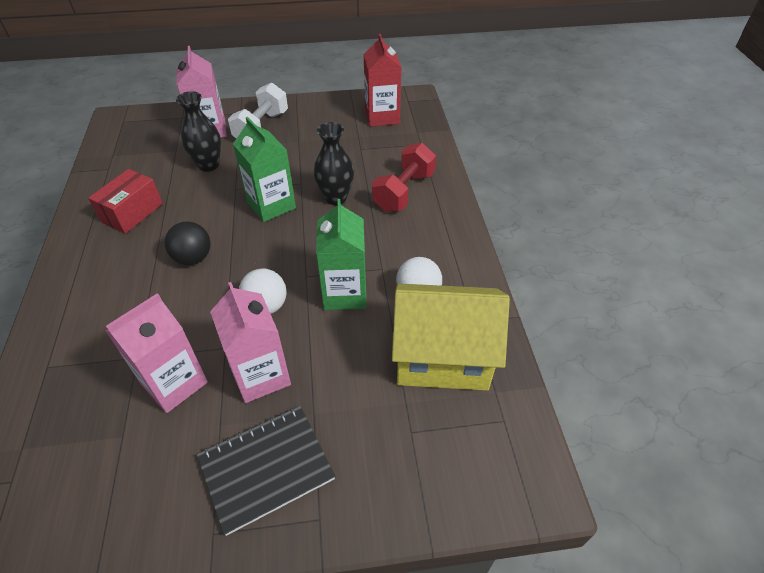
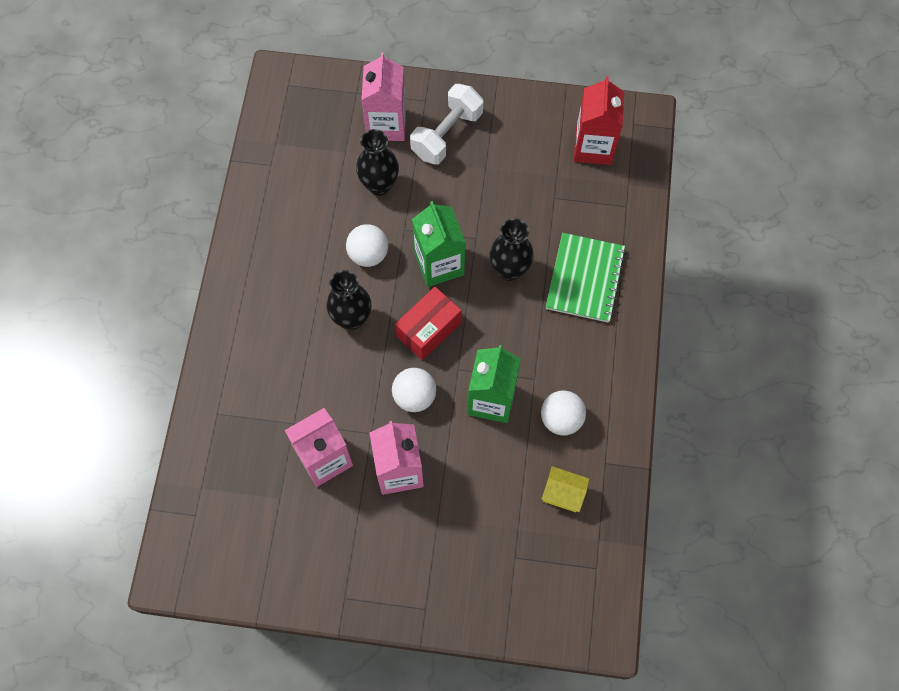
camera: 15 degrees right, 20 degrees up
red box [88,169,163,234] -> red box moved to [395,287,462,360]
black ball [165,221,211,265] -> black vase [327,270,371,330]
black notebook [197,406,335,536] -> none
red dumbbell [372,143,436,212] -> green notebook [546,233,626,323]
yellow house [392,283,510,391] -> yellow house [542,466,589,512], size x0.43
none -> white ball [346,224,388,267]

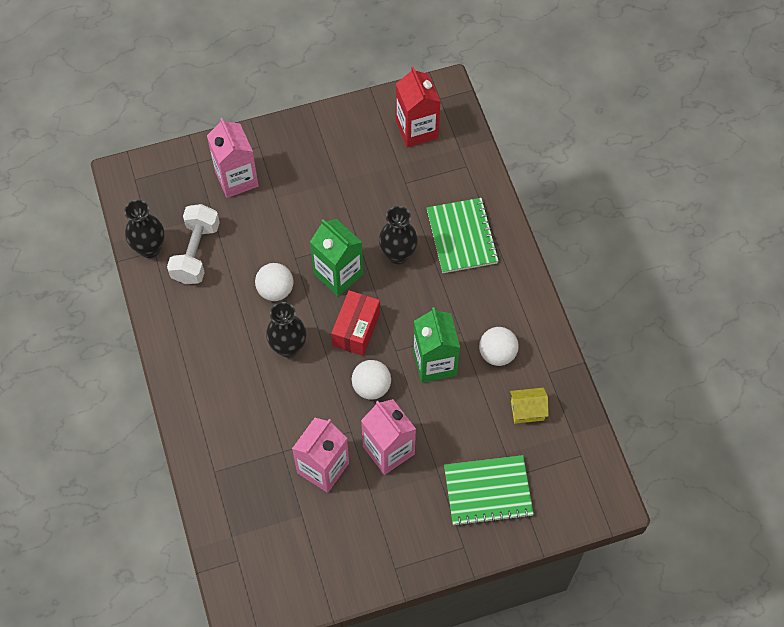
camera: 25 degrees left, 5 degrees down
black vase [356,129,399,196] -> black vase moved to [124,200,164,258]
white dumbbell [410,84,483,165] -> white dumbbell moved to [167,204,220,284]
none -> green notebook [444,455,534,526]

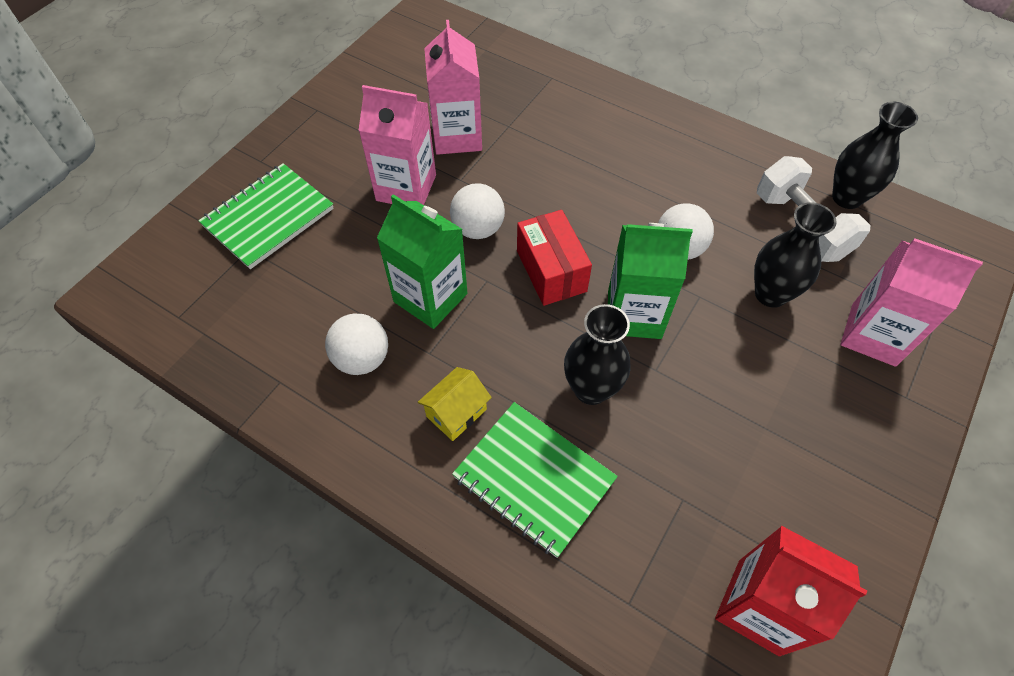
camera: 140 degrees right, 5 degrees down
black vase [266,302,306,358] -> black vase moved to [754,202,837,308]
yellow house [510,388,549,424] -> yellow house moved to [418,367,492,441]

